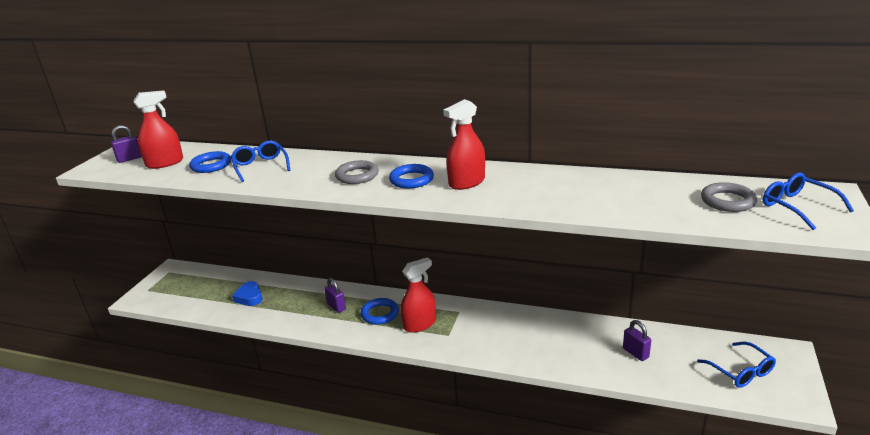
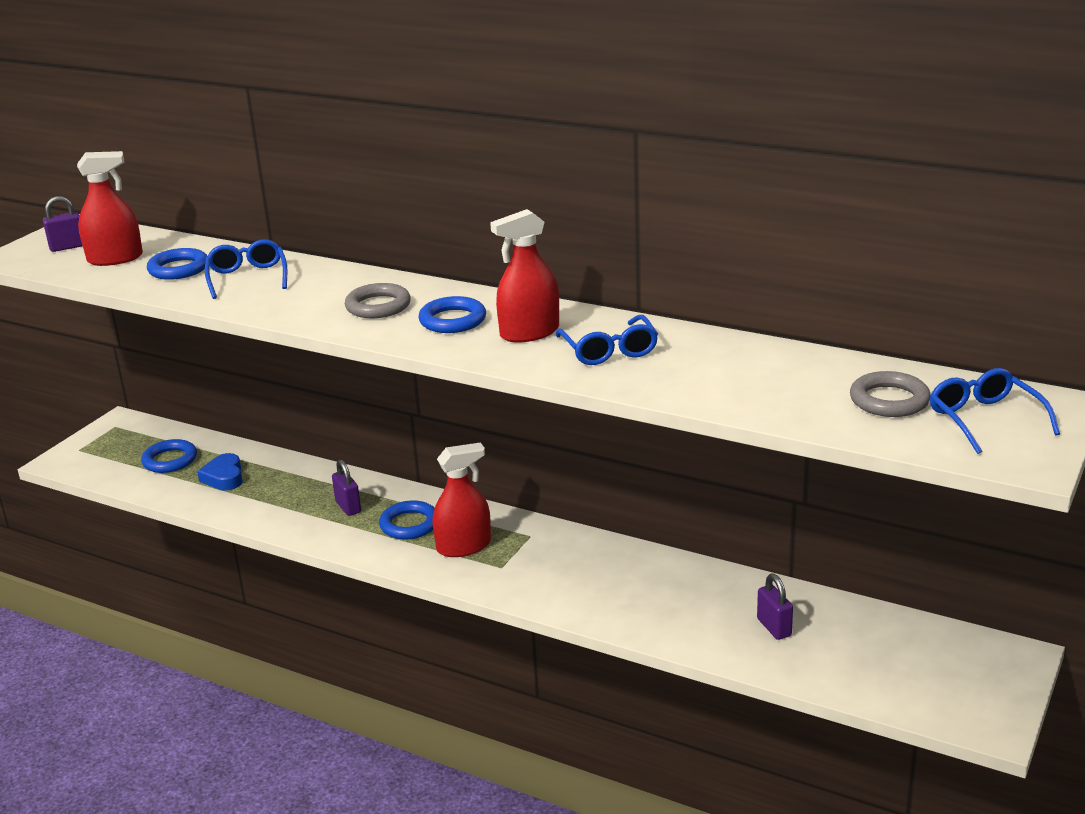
camera: 10 degrees right, 0 degrees up
blue glasses [697,342,776,388] -> blue glasses moved to [556,315,658,365]
none -> blue ring [141,439,197,473]

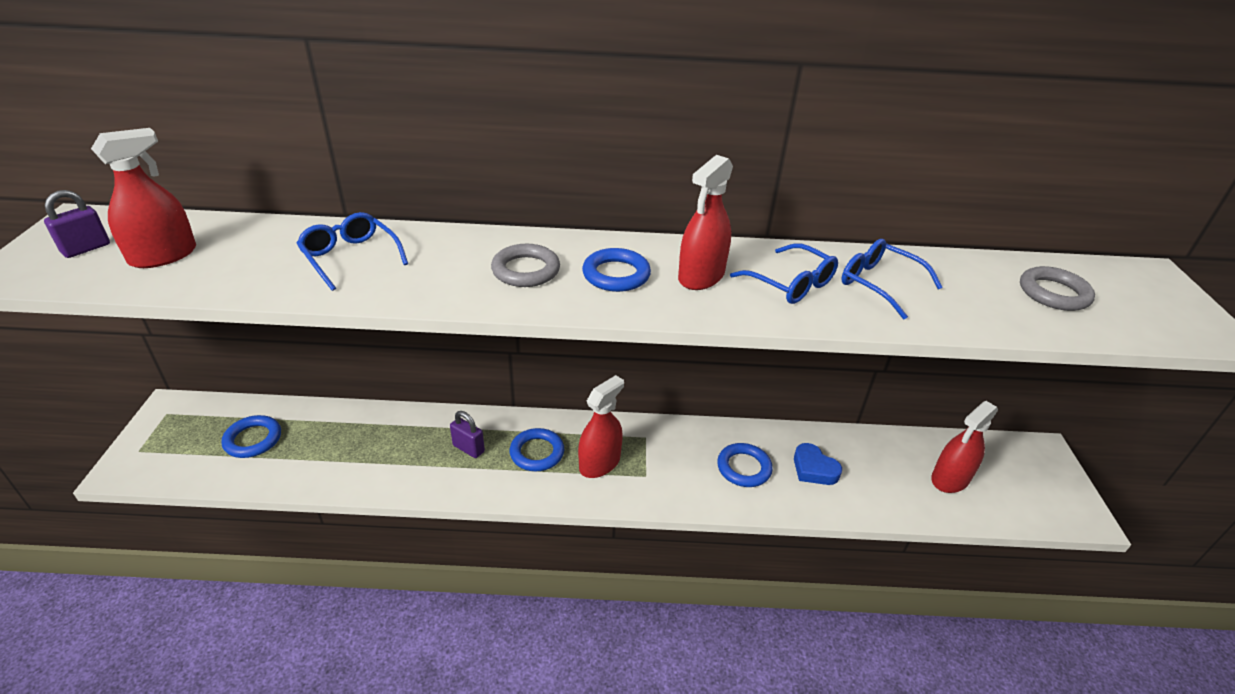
camera: 30 degrees left, 10 degrees up
blue ring [147,248,207,280] -> blue ring moved to [717,443,773,487]
blue heart [197,453,243,491] -> blue heart moved to [794,443,842,485]
purple padlock [757,574,793,640] -> none
blue glasses [930,368,1060,454] -> blue glasses moved to [841,239,943,319]
none -> red spray bottle [931,401,998,493]

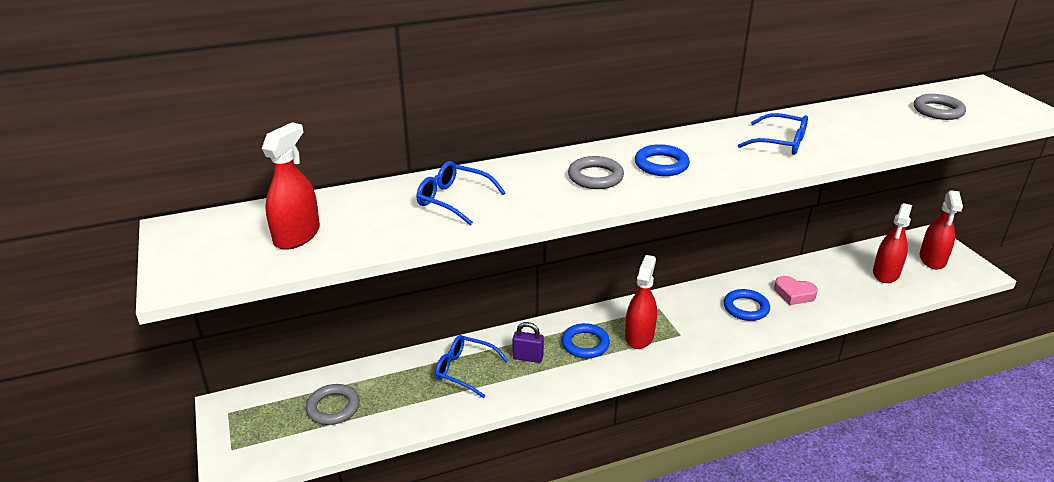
camera: 20 degrees left, 5 degrees down
purple padlock [44,190,110,258] -> none
blue ring [221,415,281,458] -> grey ring [306,384,360,425]
red spray bottle [678,155,733,290] -> red spray bottle moved to [920,190,963,269]
blue heart [794,443,842,485] -> pink heart [774,276,818,305]
blue glasses [841,239,943,319] -> blue glasses moved to [435,335,509,398]

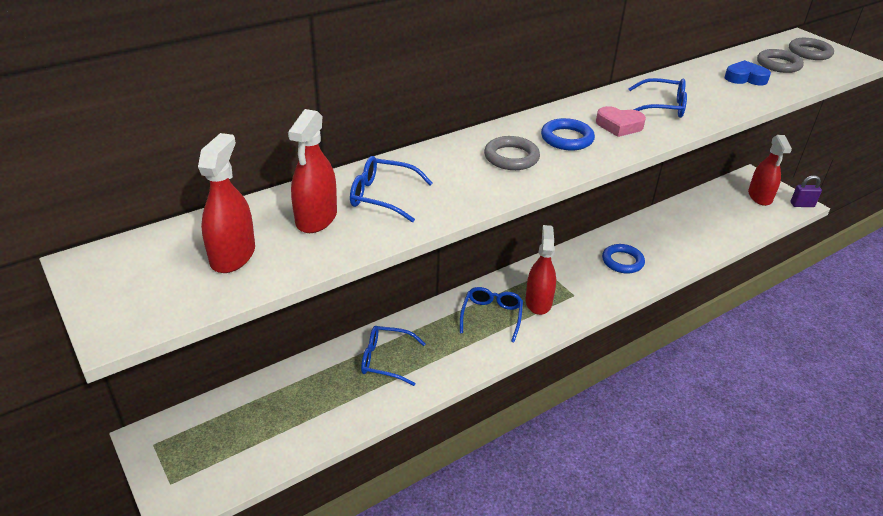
camera: 15 degrees left, 5 degrees up
grey ring [306,384,360,425] -> grey ring moved to [789,38,834,60]
purple padlock [512,322,544,363] -> purple padlock moved to [791,175,822,207]
blue ring [562,323,610,358] -> blue glasses [460,287,523,343]
pink heart [774,276,818,305] -> pink heart moved to [596,106,646,137]
red spray bottle [873,203,912,283] -> red spray bottle moved to [288,109,337,233]
none -> blue heart [725,60,771,85]

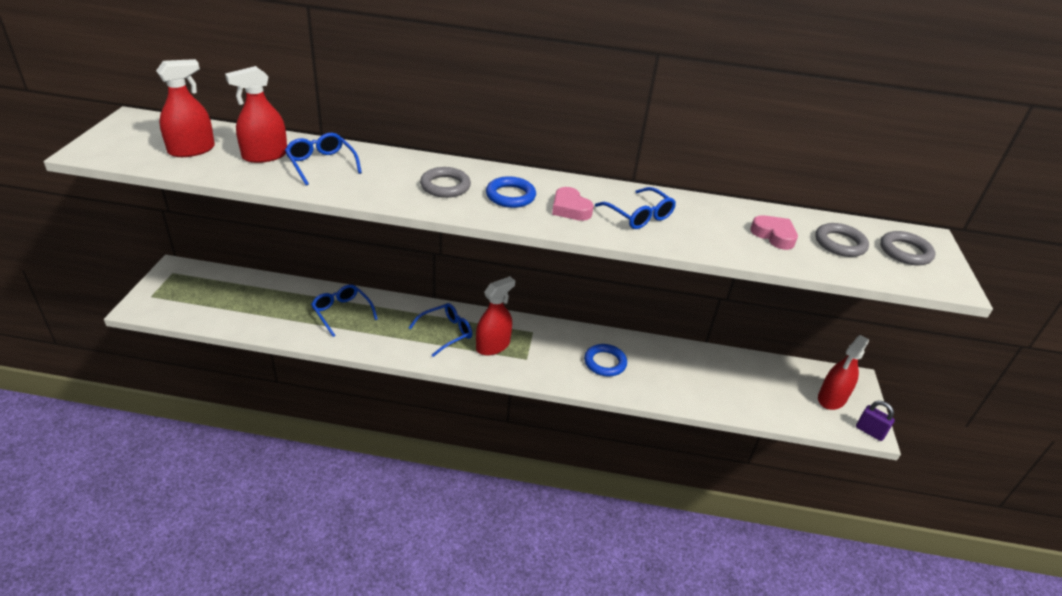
camera: 40 degrees right, 0 degrees up
blue heart [725,60,771,85] -> pink heart [750,215,798,250]

